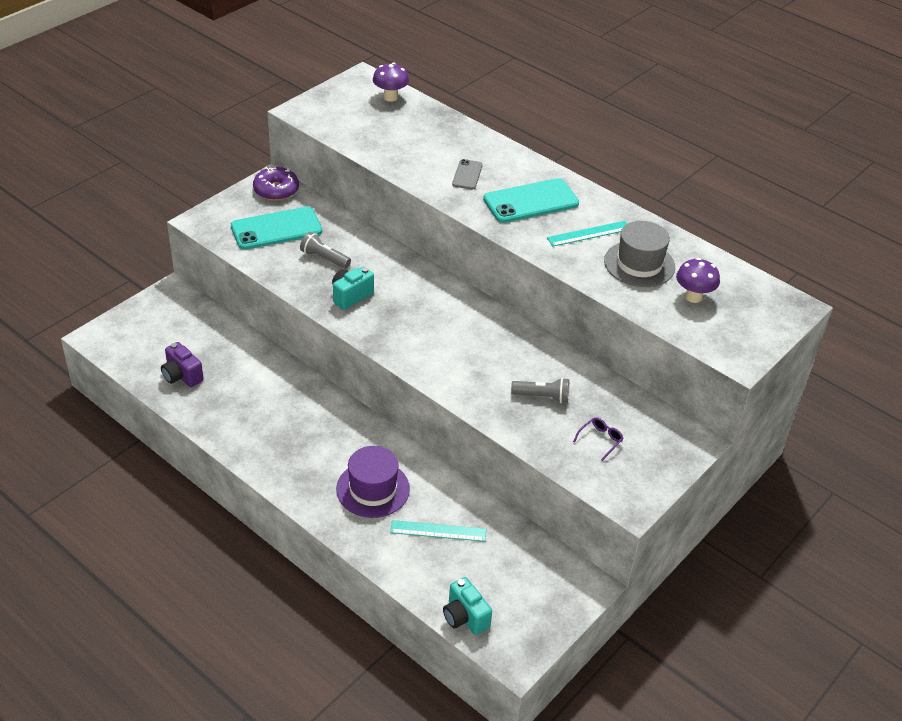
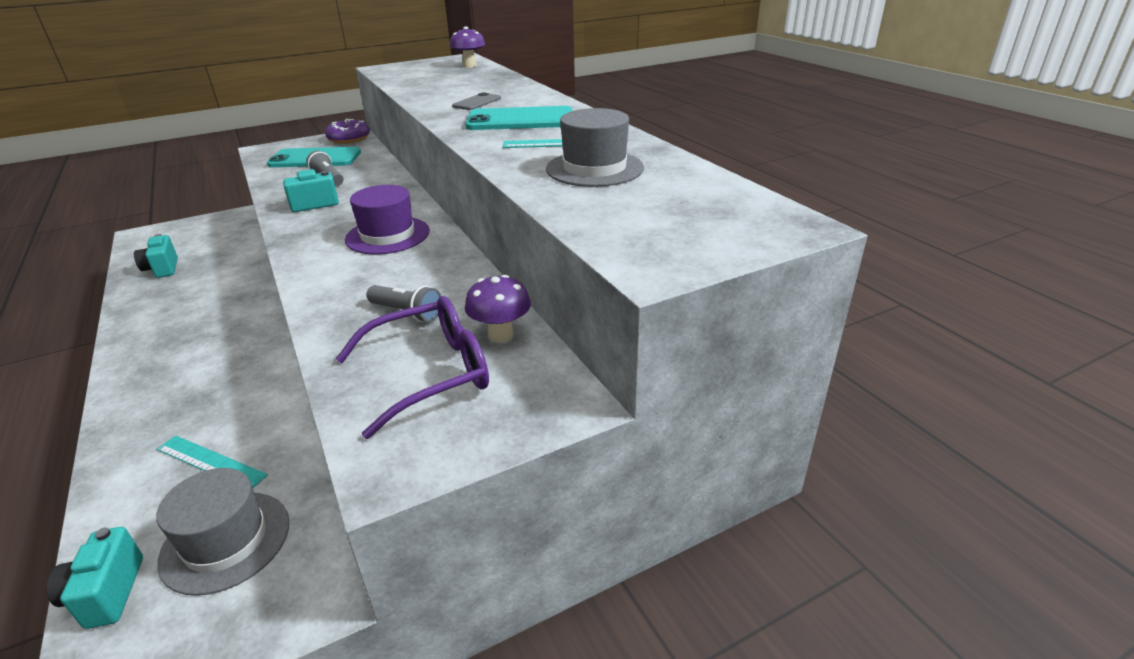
camera: 25 degrees right, 10 degrees down
purple camera [161,342,204,387] -> turquoise camera [134,234,178,278]
purple hat [336,446,410,518] -> purple hat moved to [345,185,430,254]
purple glasses [573,417,624,461] -> purple glasses [336,296,489,439], size x2.32
purple mushroom [676,258,720,303] -> purple mushroom moved to [465,275,531,343]
none -> grey hat [157,468,289,596]

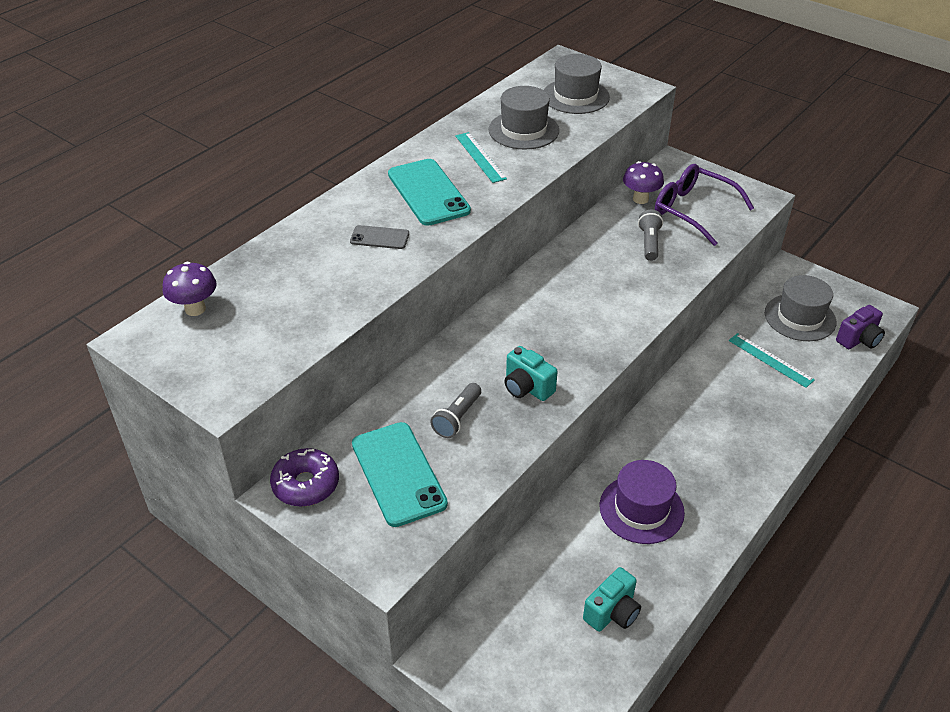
camera: 115 degrees left, 10 degrees up
turquoise camera [47,527,143,629] -> purple camera [836,305,885,349]
turquoise ruler [157,436,268,488] -> turquoise ruler turned 45 degrees counterclockwise [729,333,815,388]
purple hat [345,185,430,254] -> purple hat moved to [599,460,685,544]
none -> grey hat [544,54,610,114]

